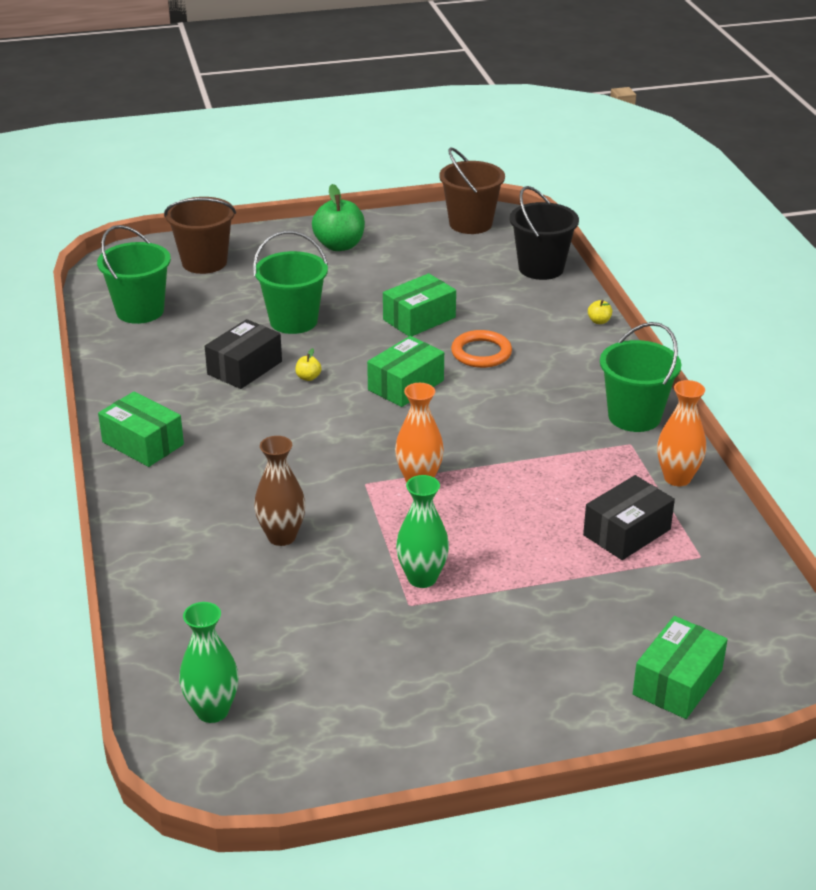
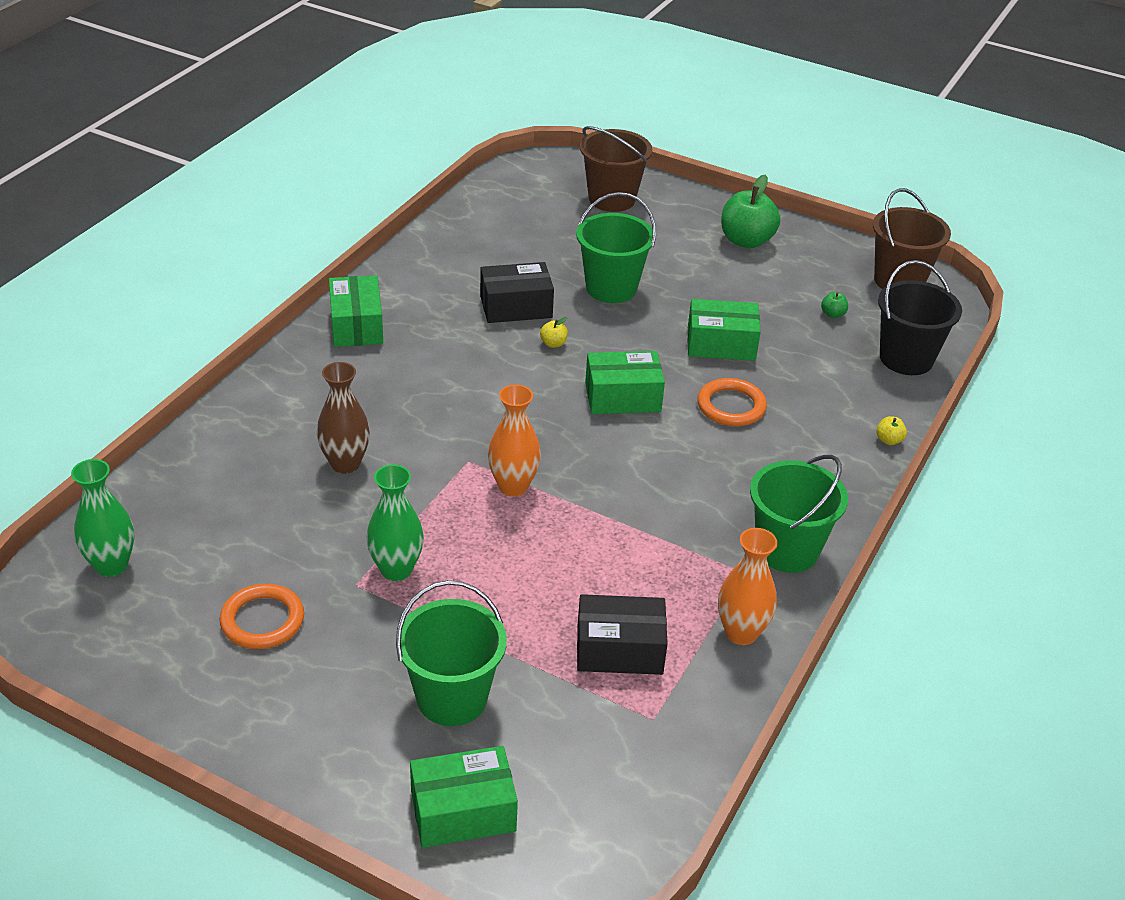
camera: 40 degrees right, 5 degrees up
green bucket [97,225,171,324] -> green bucket moved to [396,580,507,726]
none -> orange ring [220,584,304,649]
none -> green apple [821,292,848,318]

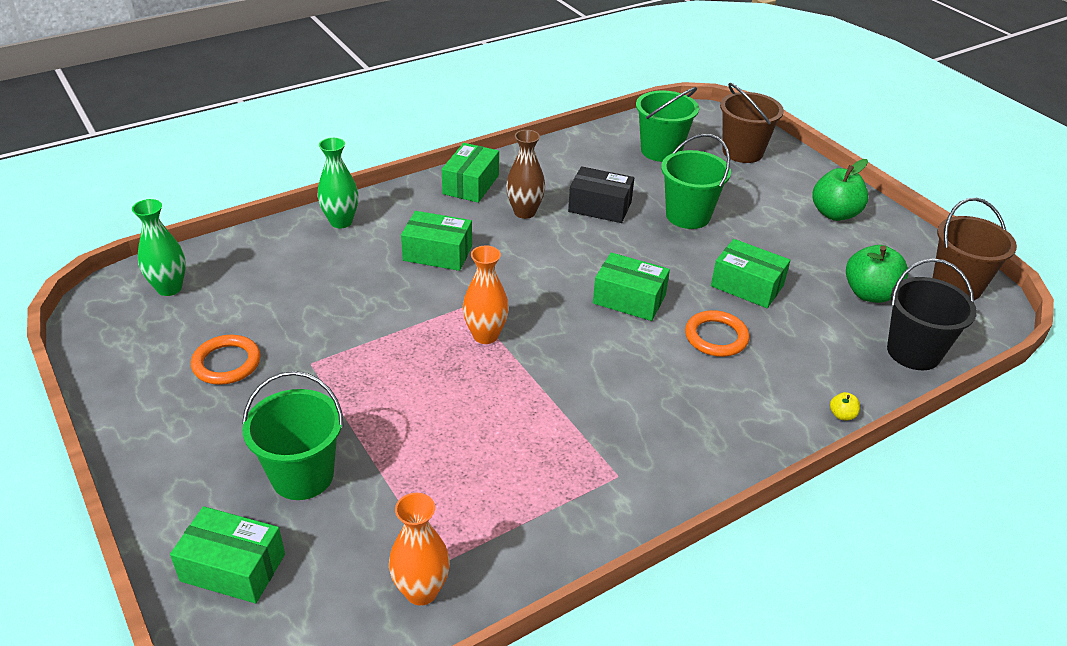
camera: 30 degrees right, 0 degrees up
brown vase [317,362,370,474] -> brown vase moved to [506,130,545,219]
green vase [366,465,424,581] -> green vase moved to [317,138,358,228]
yellow apple [540,317,568,348] -> none
black box [577,594,668,675] -> none
orange vase [718,528,778,645] -> orange vase moved to [389,493,450,606]
green bucket [750,455,848,573] -> green bucket moved to [636,87,699,162]
green apple [821,292,848,318] -> green apple [846,245,908,303], size x2.33
none -> green box [401,211,472,271]

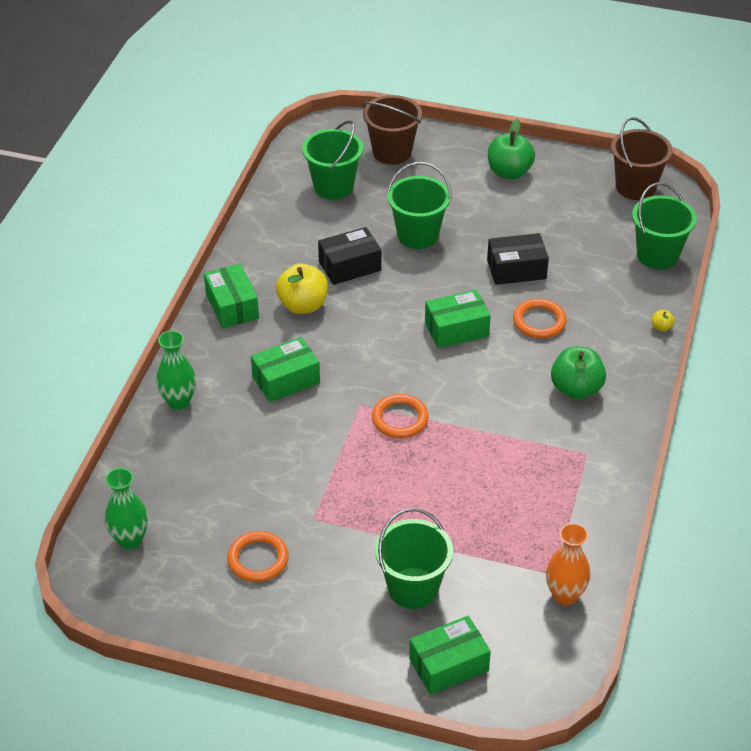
camera: 40 degrees left, 5 degrees up
orange vase [463,246,509,344] -> orange ring [372,394,429,438]
brown vase [506,130,545,219] -> yellow apple [276,263,328,314]
green box [711,239,790,308] -> black box [487,233,549,285]
green apple [846,245,908,303] -> green apple moved to [551,346,606,399]
black bucket [887,258,977,370] -> green bucket [632,182,697,270]

